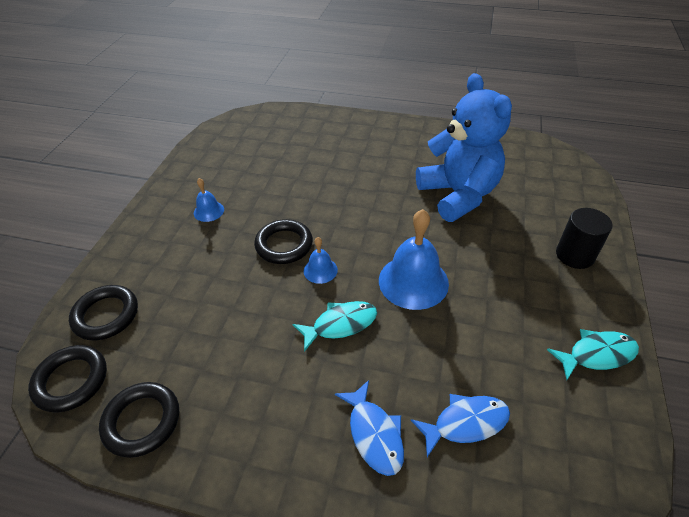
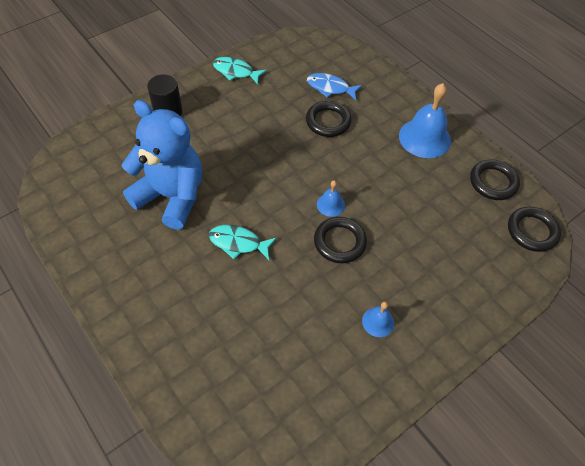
camera: 145 degrees left, 10 degrees up
black ring [69,285,138,341] -> black ring moved to [306,101,352,137]
turquoise fish [293,301,377,352] -> turquoise fish moved to [209,225,277,260]
blue fish [335,380,404,476] -> none
blue bell [379,209,449,310] -> blue bell moved to [399,83,451,158]
blue teddy bear [416,73,512,222] -> blue teddy bear turned 105 degrees clockwise [122,100,202,230]

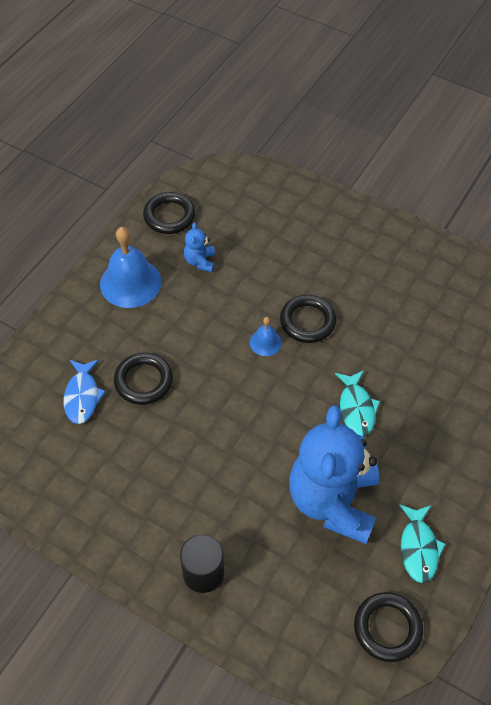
camera: 110 degrees left, 0 degrees up
turquoise fish [213,57,267,84] -> turquoise fish moved to [399,504,445,583]
blue bell [362,302,394,337] -> none
black ring [508,207,561,252] -> black ring moved to [354,592,423,662]
none -> blue teddy bear [184,222,215,272]

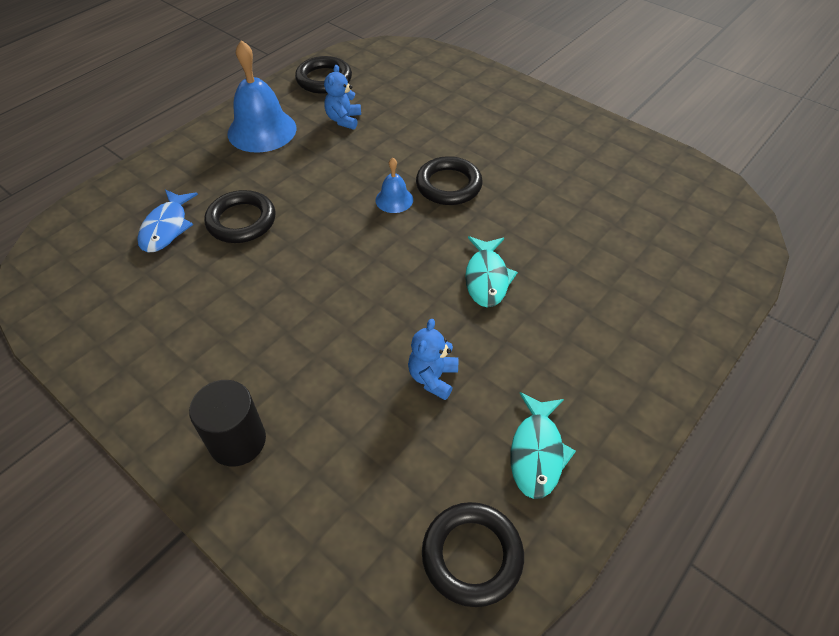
camera: 10 degrees right, 5 degrees down
blue teddy bear [289,405,379,544] -> blue teddy bear [408,319,458,400], size x0.41

